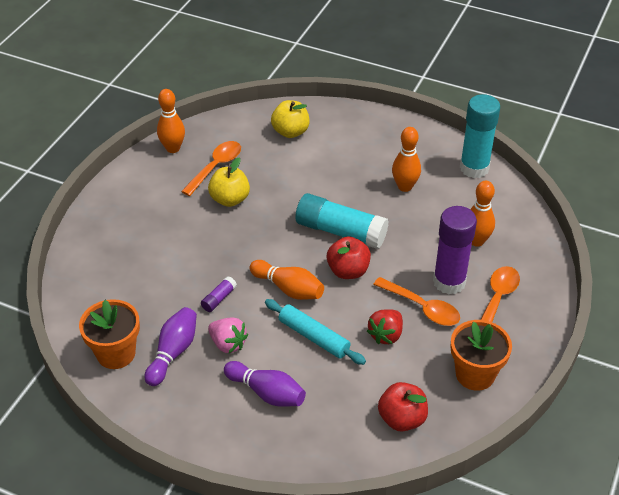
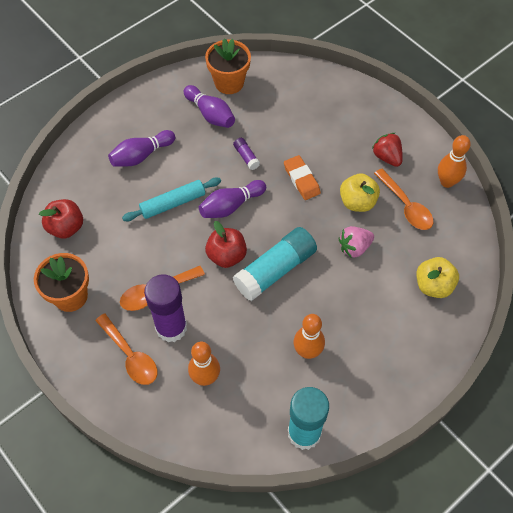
camera: 115 degrees right, 15 degrees up
pink strawberry [208,317,248,353] -> pink strawberry moved to [338,226,374,258]
orange bowling pin [250,260,324,300] -> purple bowling pin [199,180,266,218]
red strawberry [367,309,403,344] -> red strawberry moved to [372,133,403,167]
none -> orange eraser [284,155,321,200]

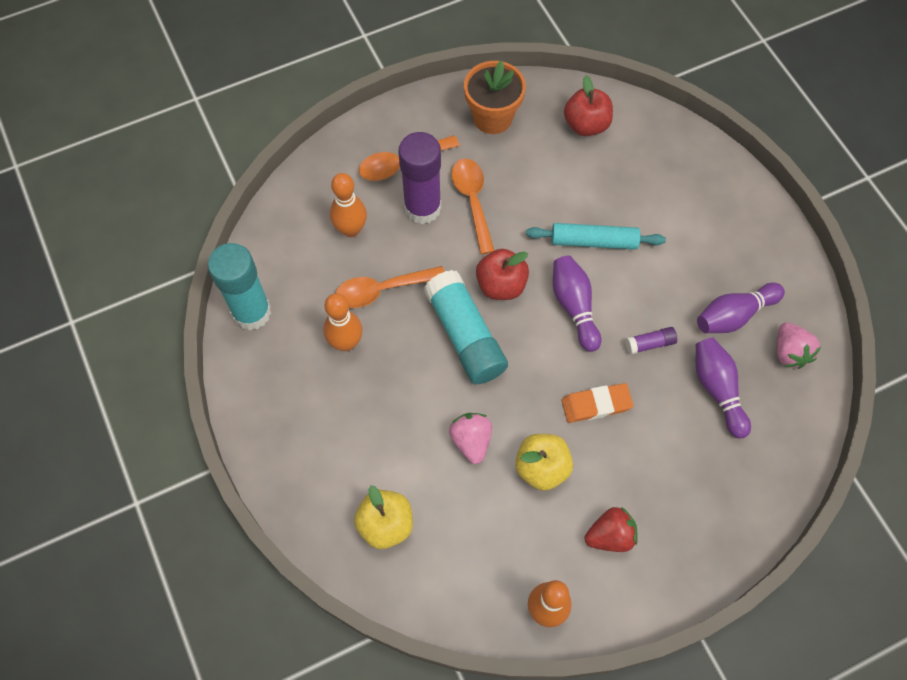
camera: 105 degrees right, 5 degrees up
purple bowling pin [108,130,175,167] -> purple bowling pin moved to [696,337,751,438]
turquoise rolling pin [122,178,221,221] -> turquoise rolling pin turned 75 degrees counterclockwise [526,223,666,250]
orange flower pot [205,38,251,94] -> pink strawberry [777,322,821,369]
orange spoon [374,169,433,230] -> orange spoon moved to [336,266,444,308]

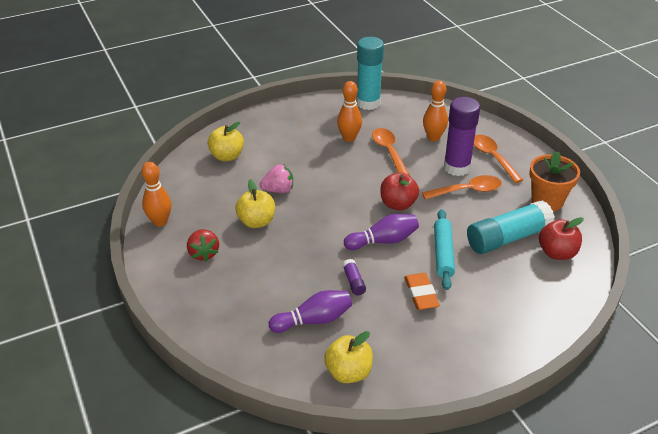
camera: 90 degrees right, 25 degrees down
turquoise glue stick [424,270,508,384] -> turquoise glue stick moved to [467,200,555,254]
orange eraser [562,383,633,423] -> orange eraser moved to [404,273,440,310]
purple bowling pin [697,283,785,333] -> none
pink strawberry [777,322,821,369] -> yellow apple [324,331,373,383]

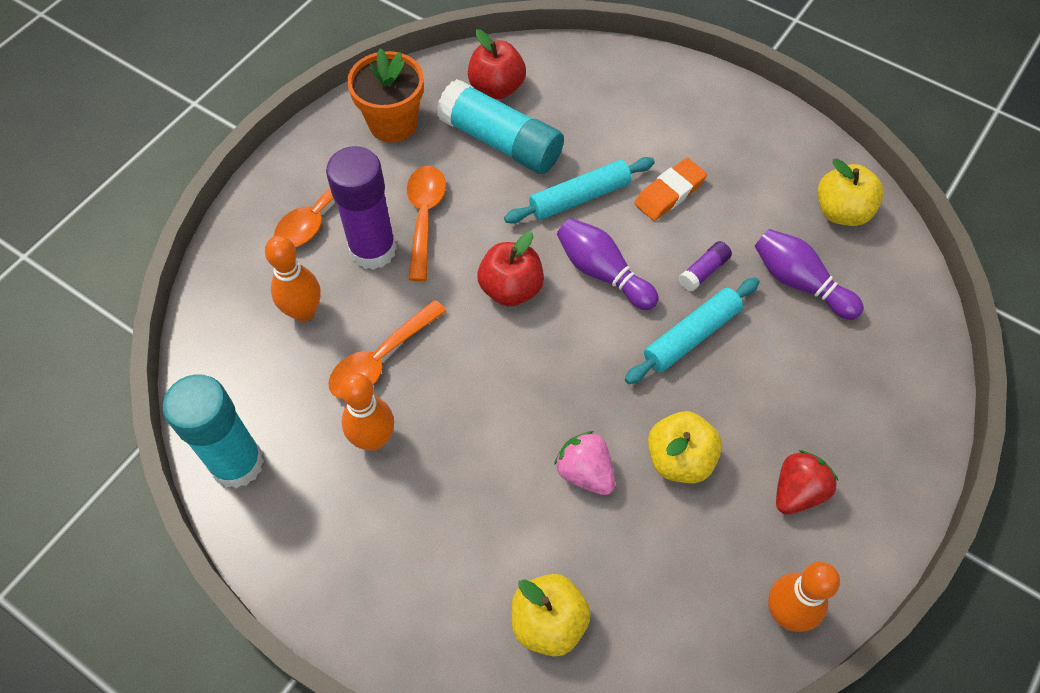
camera: 120 degrees left, 20 degrees up
orange spoon [422,175,502,200] -> orange spoon turned 45 degrees clockwise [407,166,446,281]
none -> turquoise rolling pin [625,277,759,384]

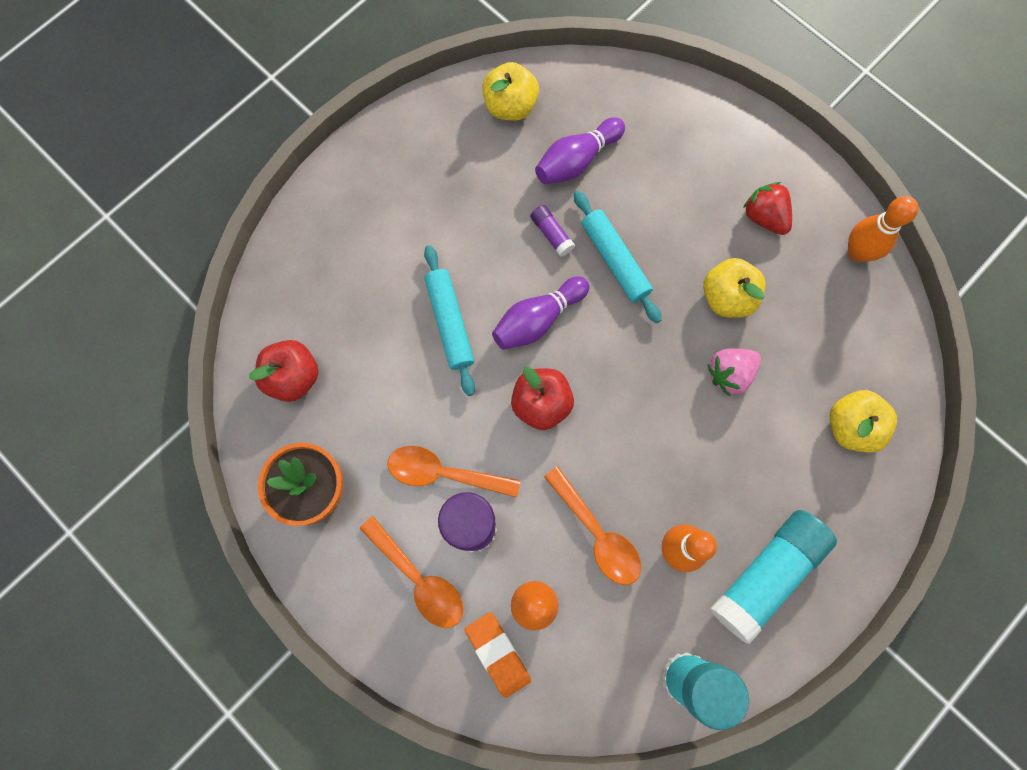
camera: 80 degrees left, 15 degrees up
turquoise glue stick [437,79,564,174] -> turquoise glue stick moved to [710,510,837,644]
orange eraser [634,158,707,221] -> orange eraser moved to [465,612,531,698]

